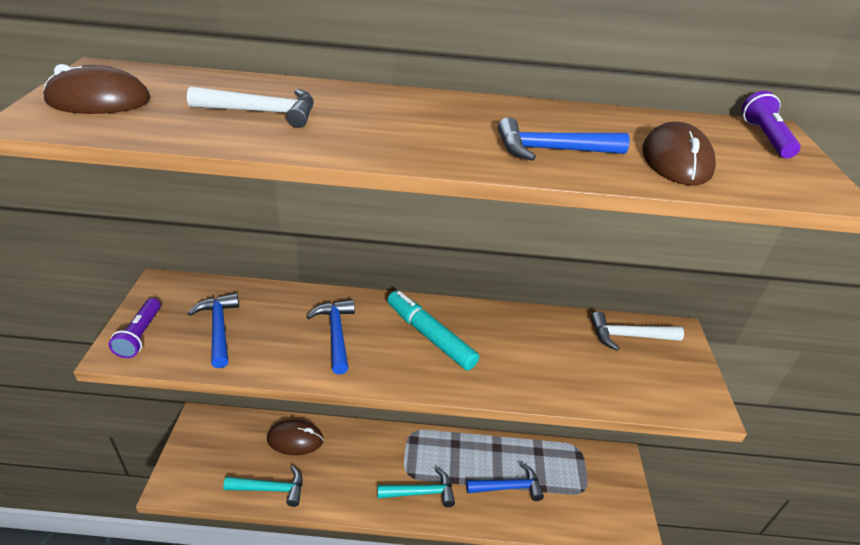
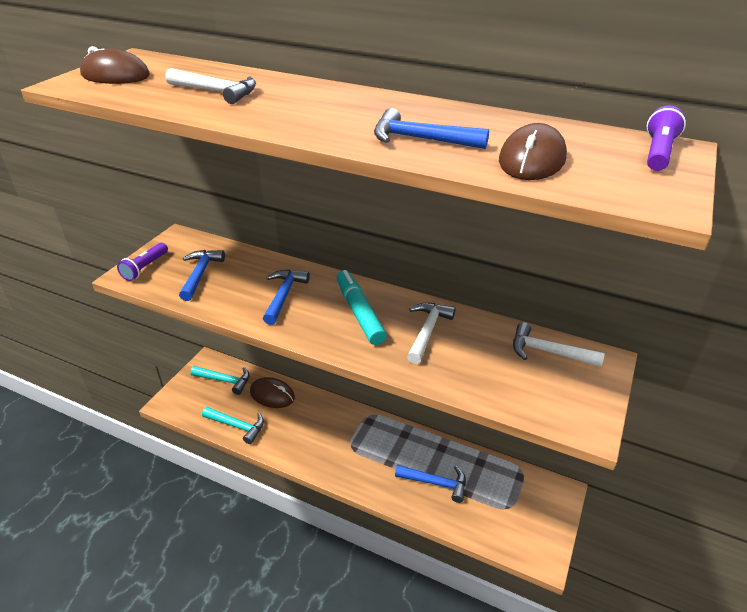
camera: 25 degrees right, 0 degrees up
turquoise hammer [378,468,455,507] -> turquoise hammer moved to [190,366,250,395]
none -> white hammer [407,303,456,364]

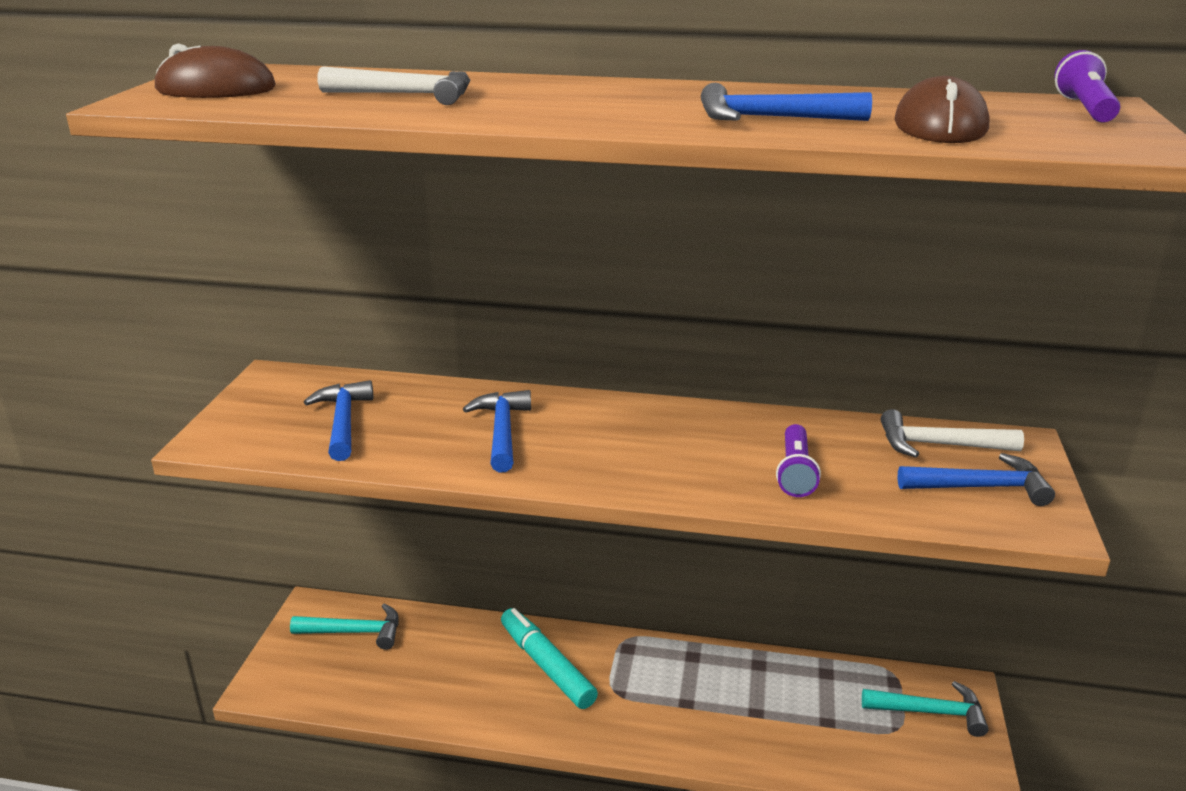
camera: 15 degrees left, 10 degrees down
purple flashlight [117,243,168,281] -> purple flashlight moved to [776,424,821,497]
turquoise hammer [202,407,264,444] -> turquoise hammer moved to [862,681,988,737]
brown mouse [250,377,295,408] -> none
turquoise marker [337,270,387,345] -> turquoise marker moved to [501,608,598,709]
blue hammer [395,465,466,503] -> blue hammer moved to [897,453,1055,506]
white hammer [407,303,456,364] -> none

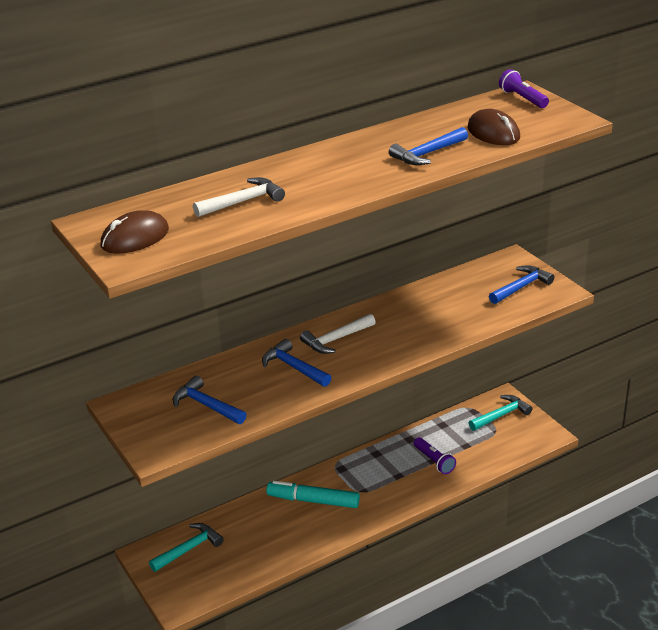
camera: 40 degrees left, 5 degrees up
purple flashlight [776,424,821,497] -> purple flashlight moved to [414,437,456,474]
white hammer [881,409,1024,457] -> white hammer moved to [300,314,376,354]

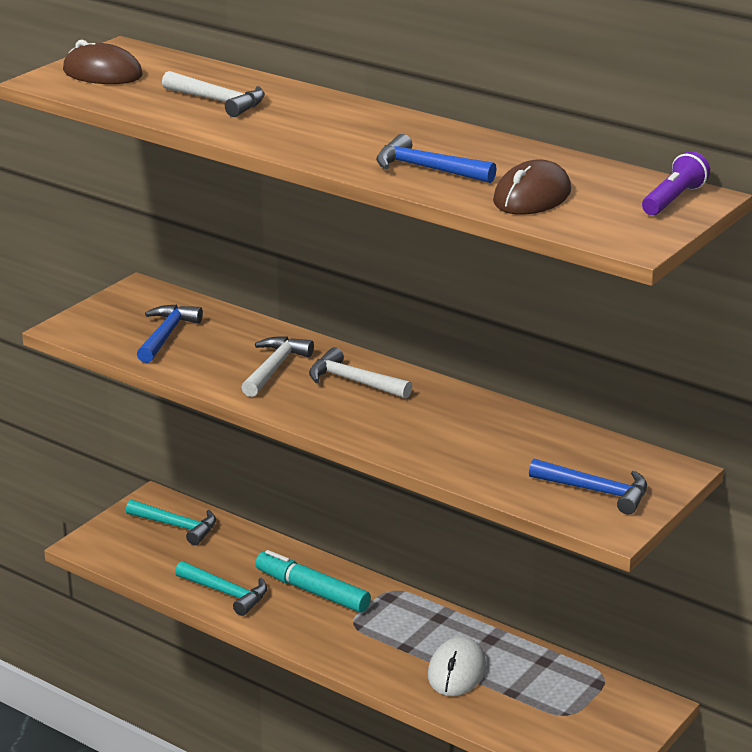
camera: 65 degrees right, 5 degrees down
blue hammer [262,339,331,387] -> white hammer [241,337,314,397]
turquoise marker [266,481,360,508] -> turquoise marker turned 45 degrees counterclockwise [255,550,371,612]
purple flashlight [414,437,456,474] -> white mouse [428,637,486,696]
turquoise hammer [469,395,532,431] -> turquoise hammer moved to [175,561,267,616]

